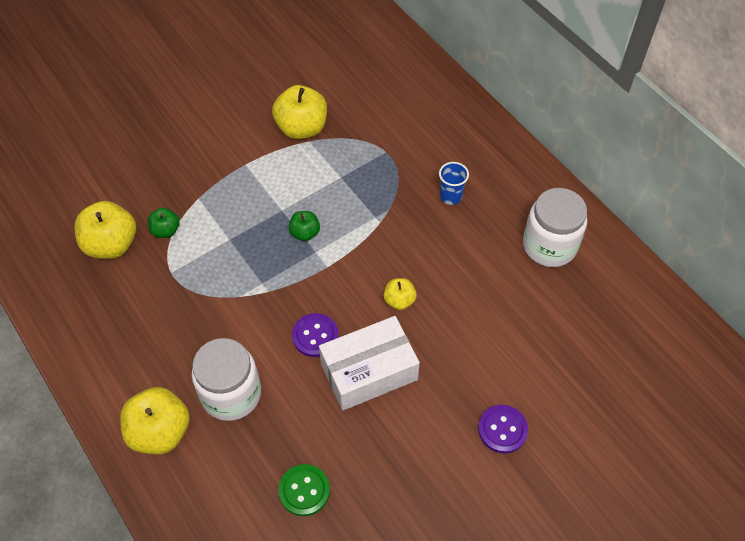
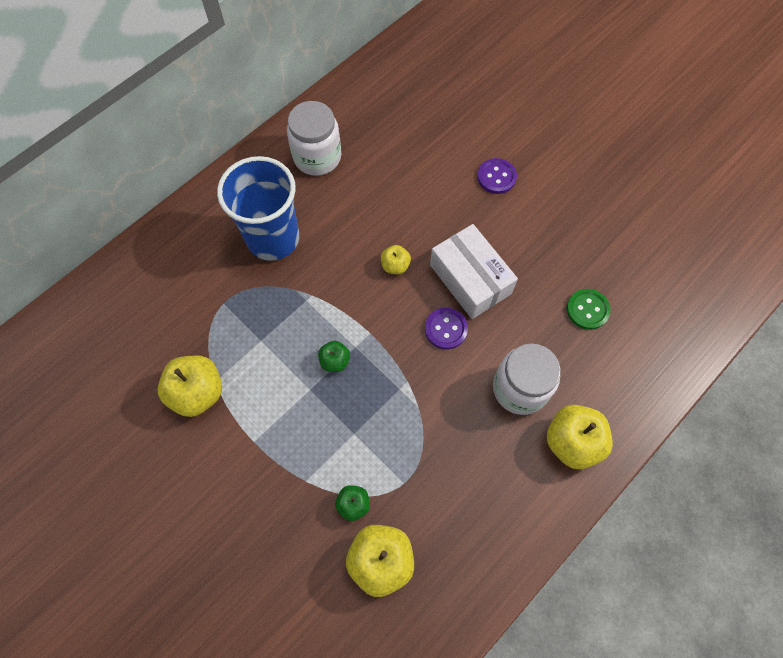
camera: 100 degrees left, 10 degrees up
blue cup [439,162,469,205] -> blue cup [217,156,299,261], size x2.45

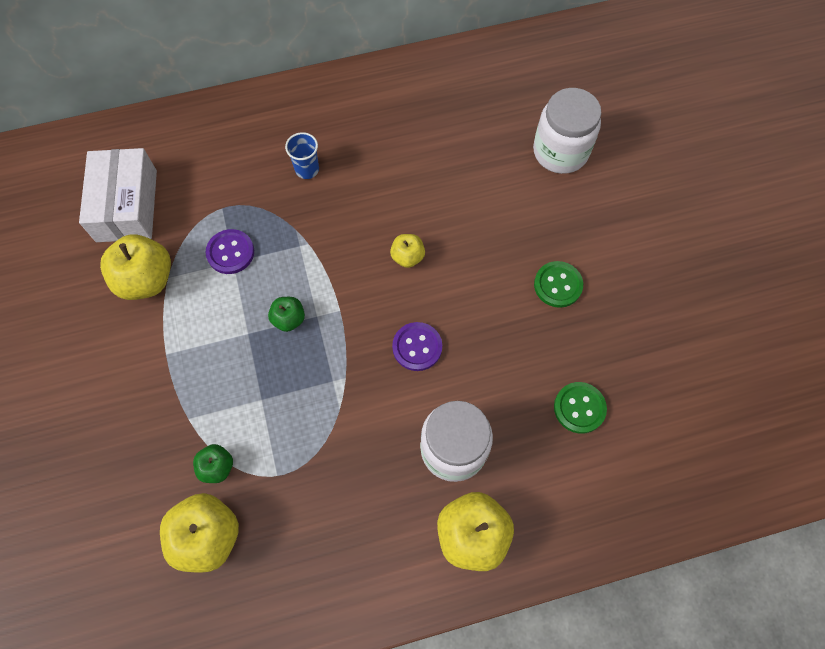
camera: 30 degrees right, 0 degrees up
blue cup [217,156,299,261] -> blue cup [285,132,319,179], size x0.41
white jar [287,101,341,176] -> white jar moved to [533,88,601,174]
white box [430,224,518,319] -> white box moved to [79,148,157,242]
purple button [477,158,517,194] -> purple button moved to [205,229,254,274]
none -> green button [534,261,583,308]

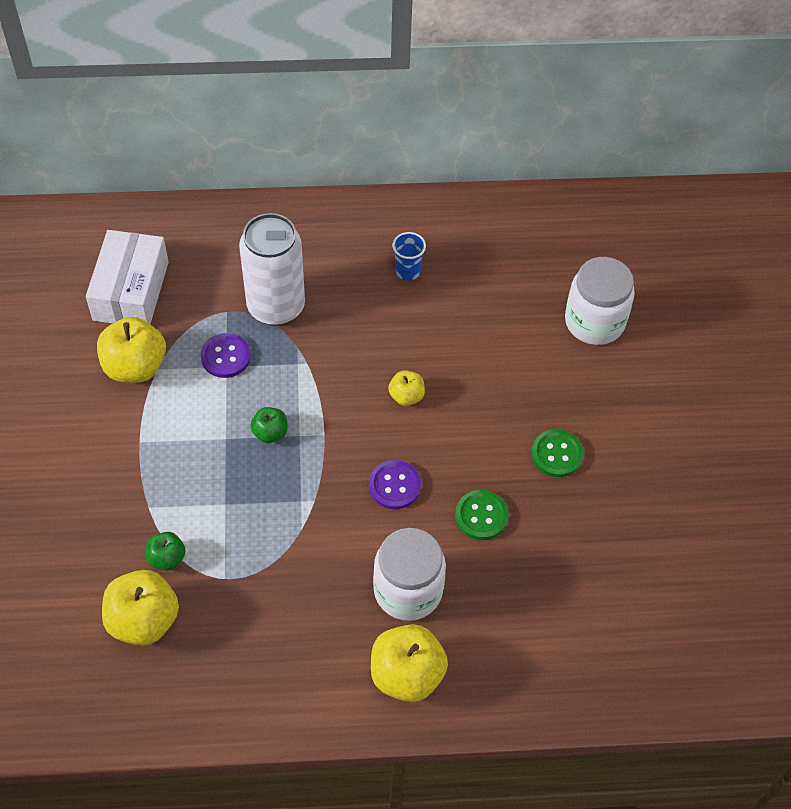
camera: 10 degrees right, 10 degrees down
blue cup [285,132,319,179] -> blue cup moved to [393,232,426,280]
green button [554,382,607,434] -> green button moved to [455,490,509,540]
none -> white can [239,213,305,326]

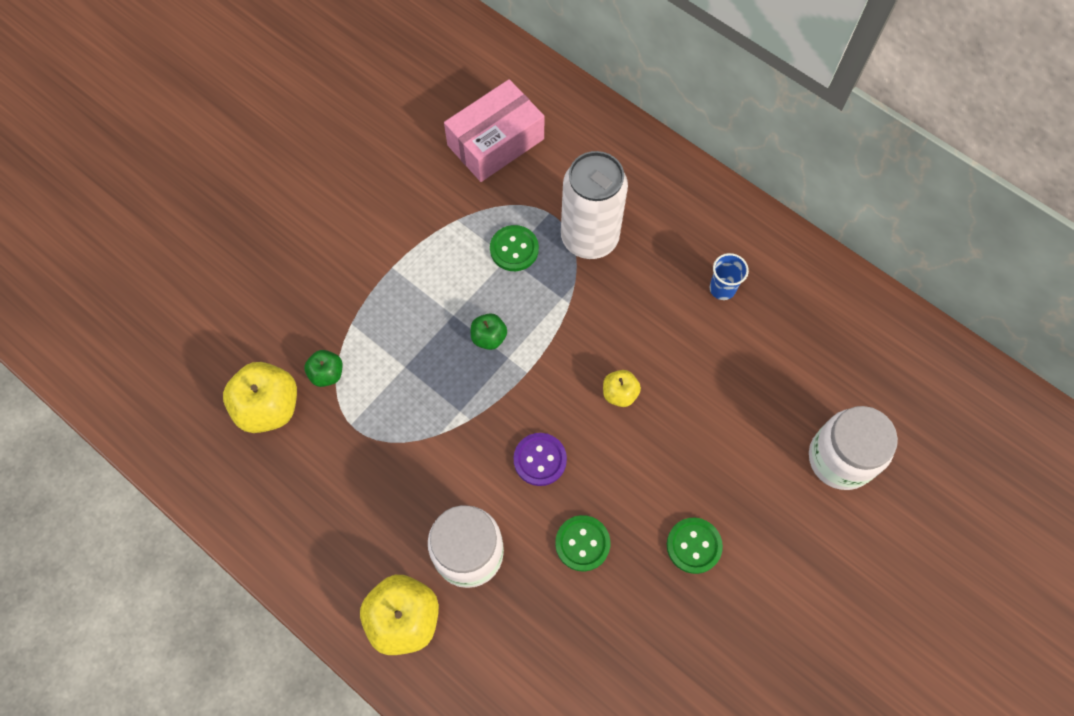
camera: 45 degrees right, 10 degrees up
white box [86,230,169,324] -> pink box [444,79,544,182]
yellow apple [97,317,166,383] -> none
purple button [201,333,251,378] -> green button [490,225,539,271]

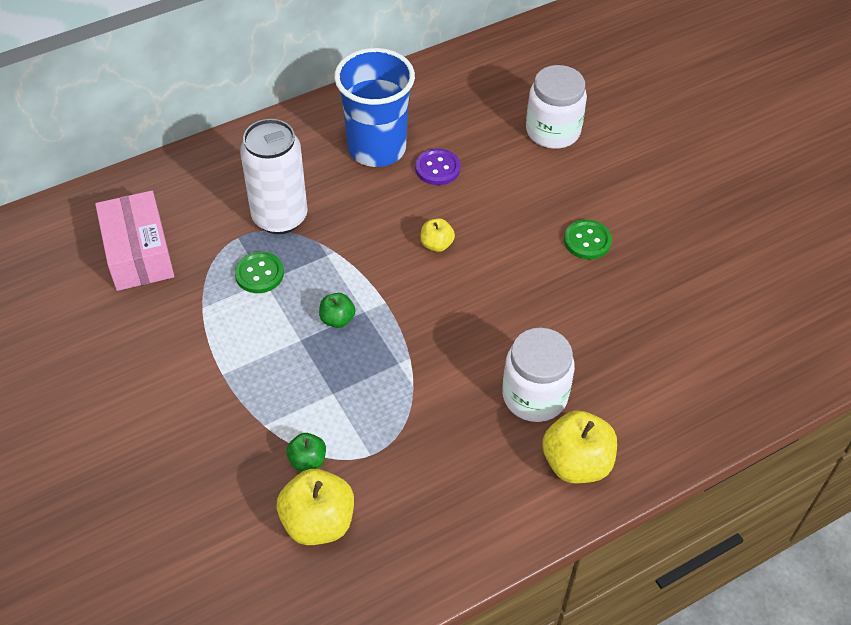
camera: 70 degrees left, 15 degrees down
purple button [513,433,567,486] -> purple button moved to [415,148,460,185]
green button [555,515,610,571] -> none
blue cup [710,253,749,300] -> blue cup [334,48,415,167], size x2.45

